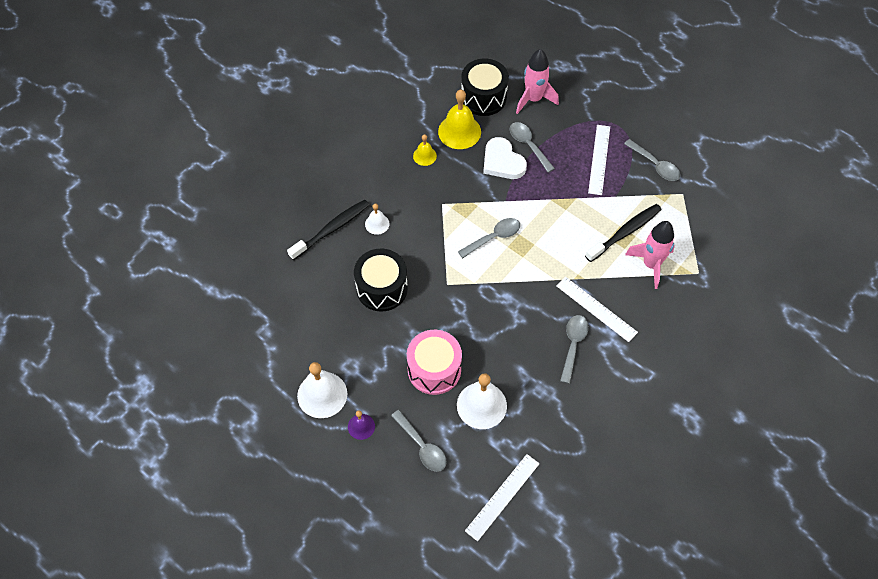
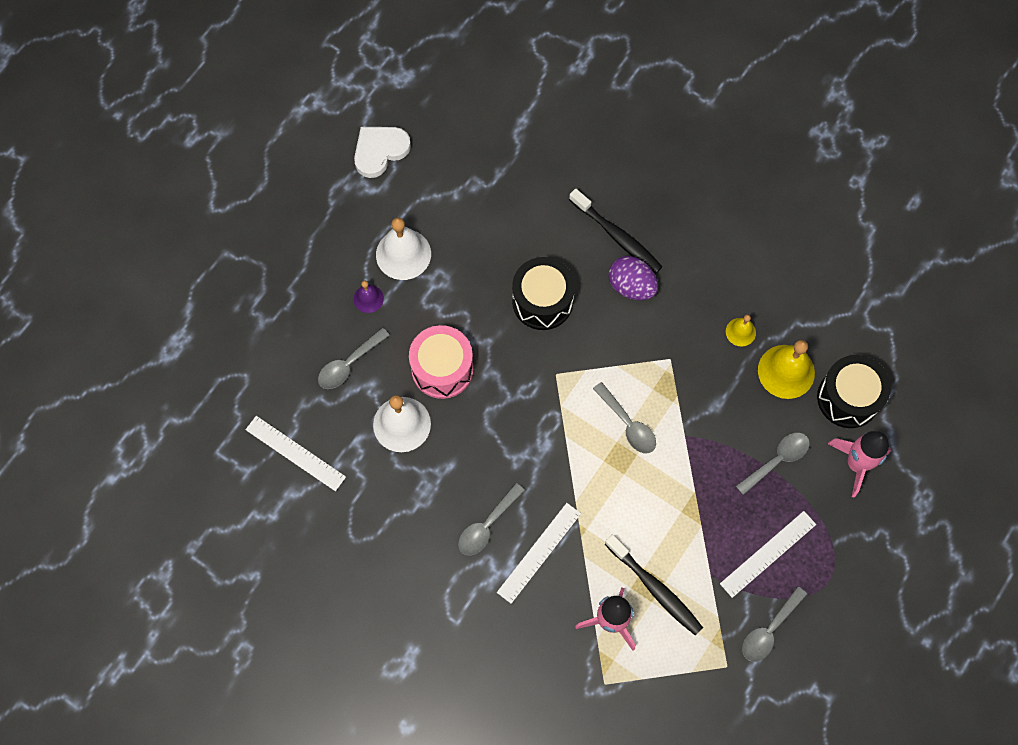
camera: 85 degrees right, 10 degrees up
white bell [365,203,390,235] -> purple egg [608,256,658,300]
white heart [483,137,527,179] -> white heart moved to [354,127,411,178]
grey spoon [560,315,589,384] -> grey spoon turned 120 degrees clockwise [458,483,525,556]
white ruler [588,125,610,195] -> white ruler turned 45 degrees counterclockwise [720,511,816,598]

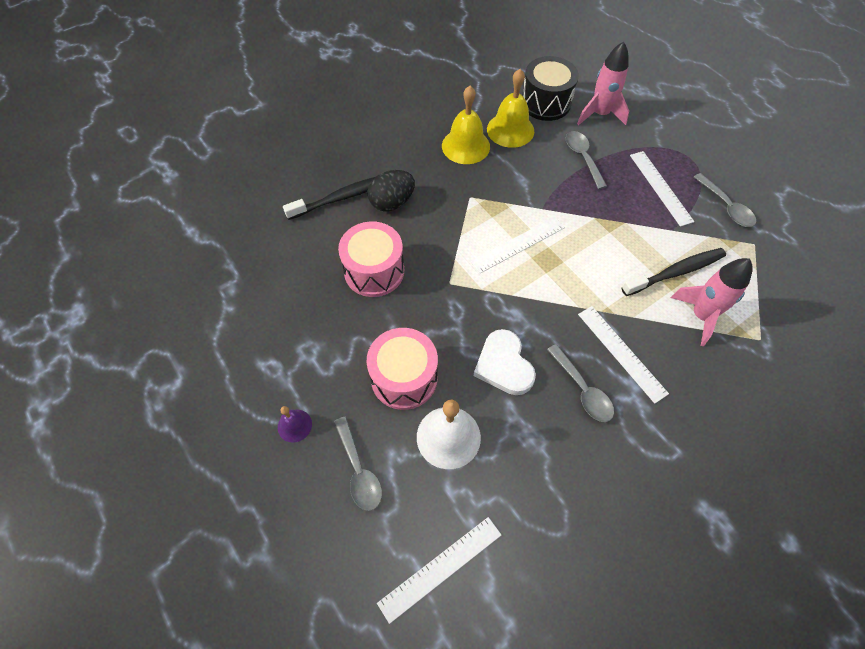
camera: 70 degrees left, 10 degrees down
white heart [354,127,411,178] -> white heart moved to [474,329,536,395]
white bell [376,217,431,280] -> none
black drum [512,257,575,330] -> pink drum [338,221,404,297]
grey spoon [593,382,656,453] -> white ruler [471,217,565,273]
purple egg [608,256,658,300] -> black egg [368,170,415,211]
yellow bell [726,315,756,347] -> yellow bell [442,86,490,164], size x1.86

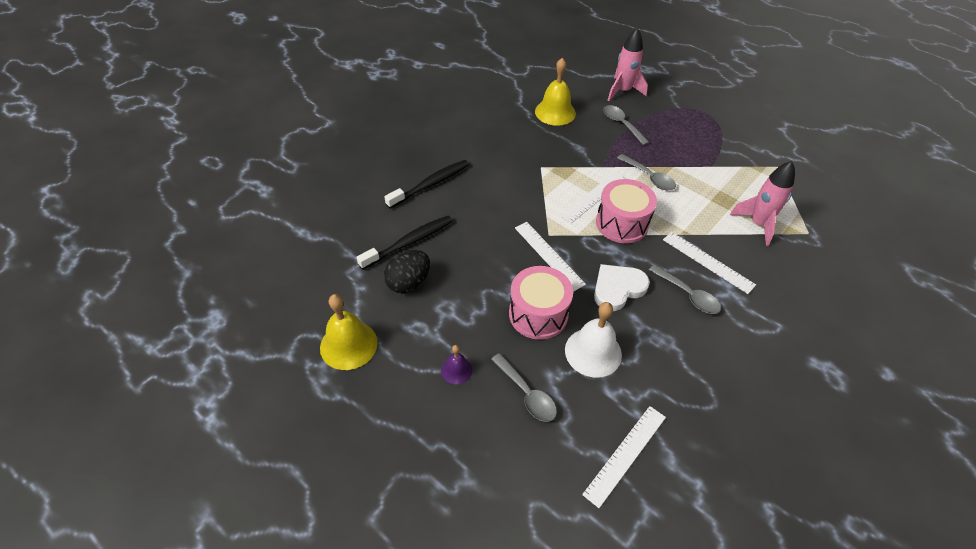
camera: 15 degrees left, 10 degrees down
pink drum [338,221,404,297] -> pink drum moved to [596,179,657,243]
black egg [368,170,415,211] -> black egg moved to [384,250,430,294]
yellow bell [442,86,490,164] -> yellow bell moved to [320,294,378,370]
white heart [474,329,536,395] -> white heart turned 90 degrees clockwise [594,264,650,311]
black drum [522,56,579,121] -> none
black toothbrush [622,248,726,296] -> black toothbrush moved to [356,216,453,270]
white ruler [630,151,694,227] -> white ruler moved to [515,222,586,292]
grey spoon [693,173,756,227] -> grey spoon moved to [617,154,676,190]

